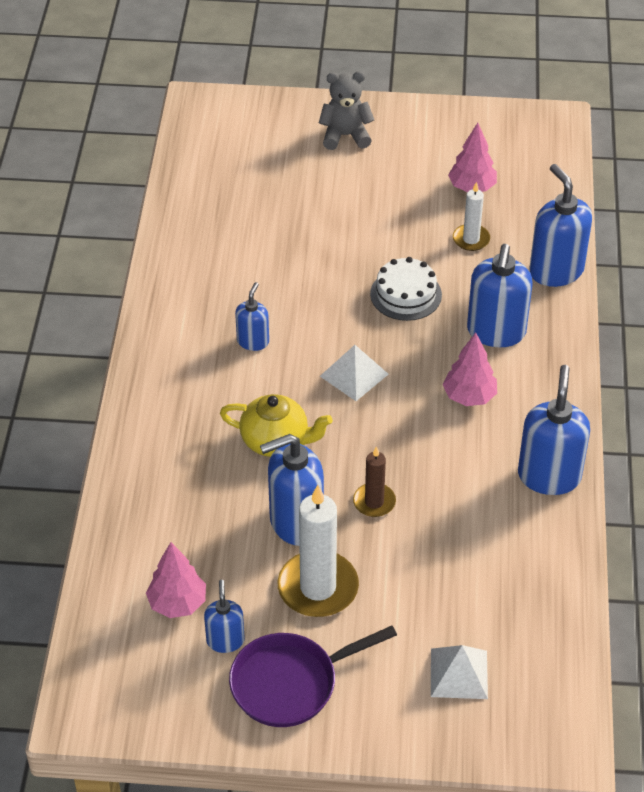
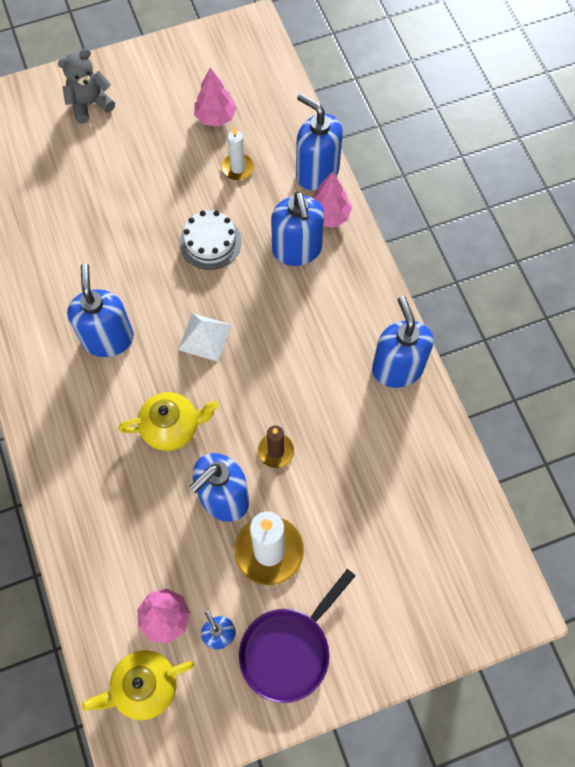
camera: 25 degrees left, 20 degrees up
blue soap dispenser [235,282,269,351] -> blue soap dispenser [67,263,134,357], size x1.80
white pyramid [431,645,488,699] -> none
pink tree [443,333,497,406] -> pink tree moved to [312,172,352,228]
none -> yellow teapot [82,650,195,720]

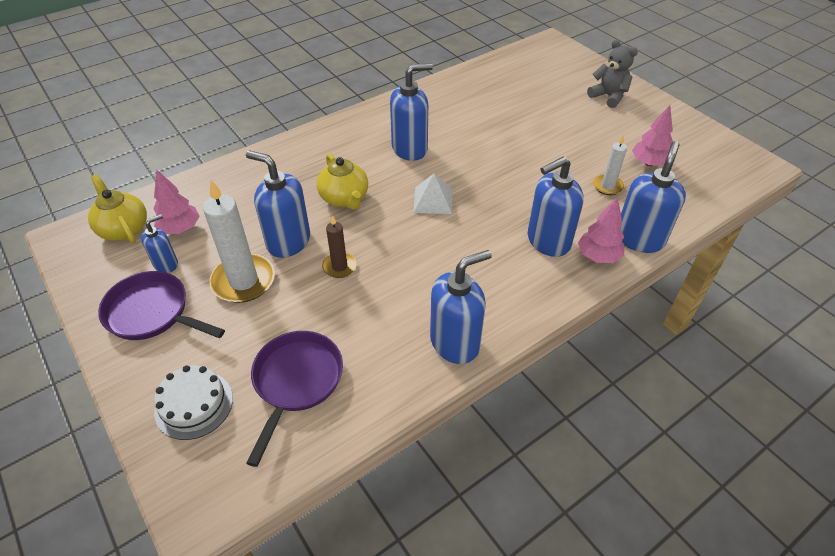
camera: 75 degrees right, 20 degrees down
white cake [180,210,241,270] -> white cake moved to [154,365,233,440]
none -> purple pan [246,331,343,467]

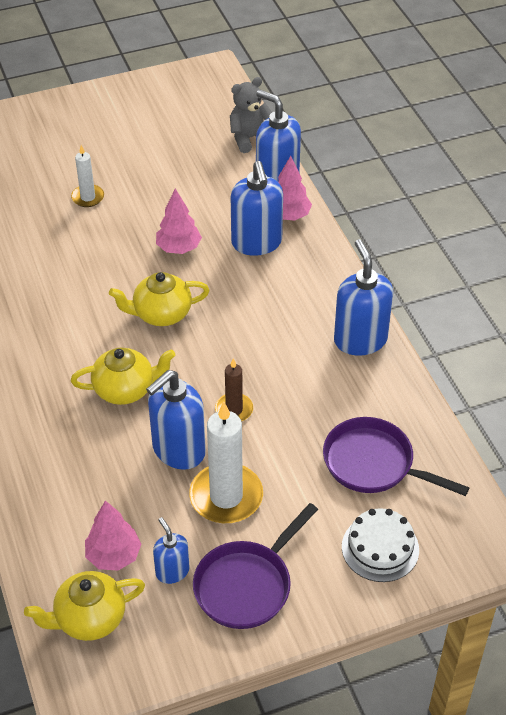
camera: 75 degrees left, 0 degrees up
blue soap dispenser [390,63,433,161] -> none
white pyramid [413,174,453,214] -> yellow teapot [109,272,210,326]
grey teddy bear [587,40,638,108] -> grey teddy bear moved to [230,77,272,153]
white candle [593,135,627,195] -> white candle moved to [71,145,104,207]
pink tree [632,105,673,166] -> pink tree moved to [156,189,202,254]

